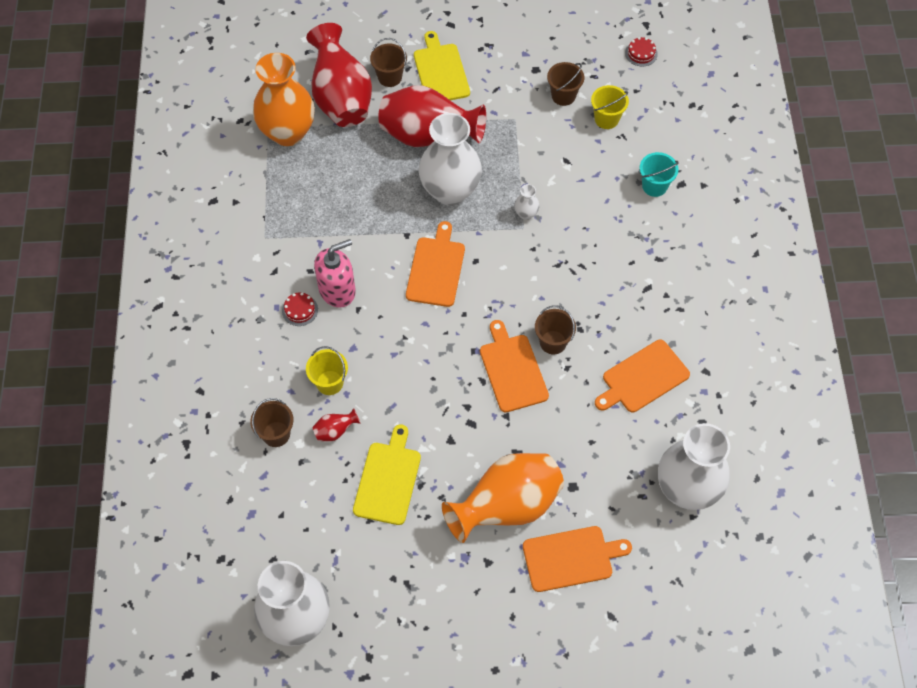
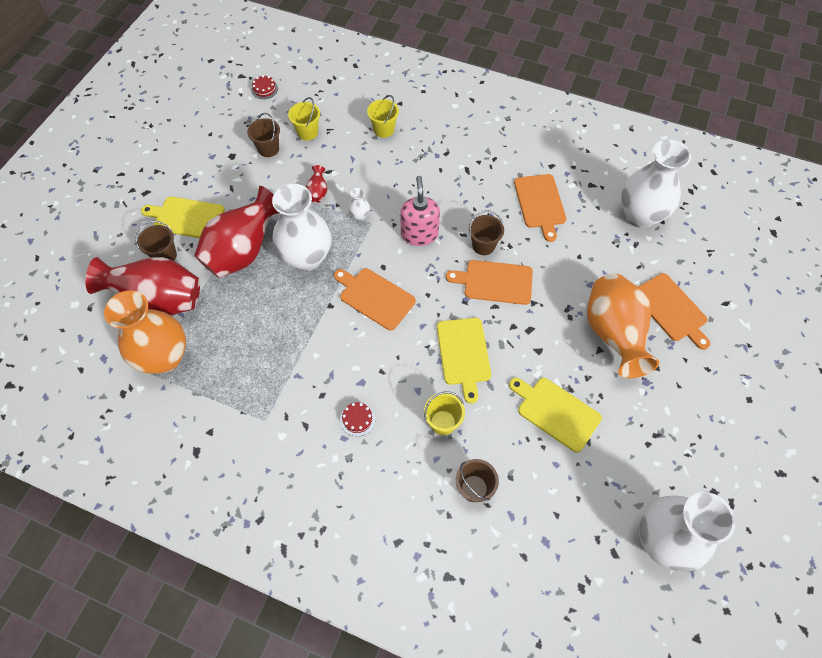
camera: 65 degrees left, 0 degrees up
red vase [312,408,361,441] -> red vase moved to [306,165,327,203]
pink soap dispenser [314,239,356,308] -> pink soap dispenser moved to [400,176,440,246]
orange cutting board [523,526,632,592] -> orange cutting board turned 135 degrees clockwise [638,273,710,350]
turquoise bucket [640,152,679,197] -> yellow bucket [367,95,399,138]
none -> yellow cutting board [437,318,491,404]

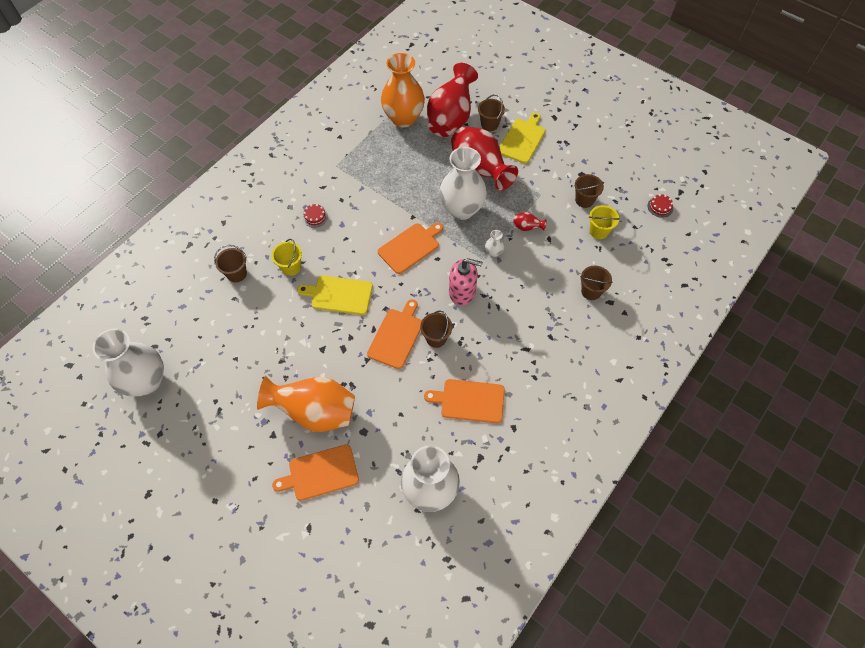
camera: 105 degrees right, 0 degrees up
yellow bucket [367,95,399,138] -> brown bucket [580,266,613,300]
yellow cutting board [509,378,602,452] -> none

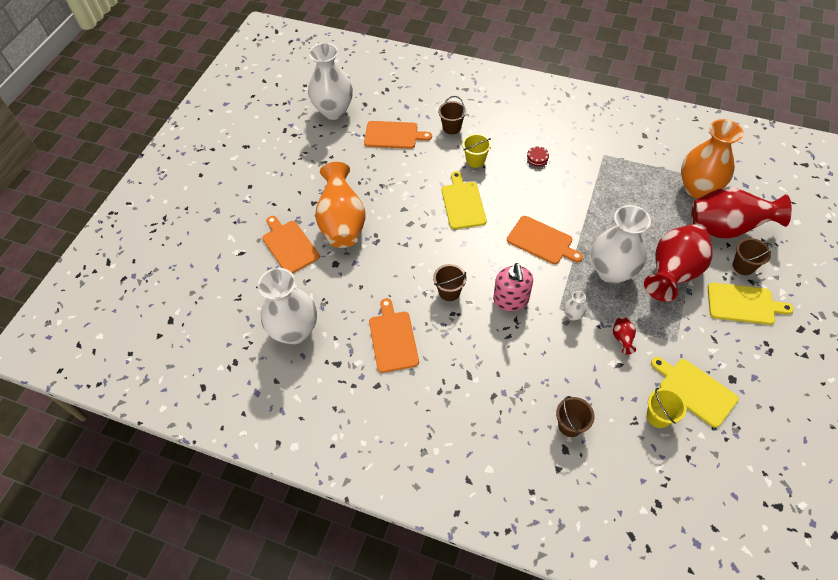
camera: 75 degrees right, 5 degrees down
orange cutting board [367,299,422,369] -> orange cutting board moved to [364,121,432,149]
brown bucket [575,174,604,208] -> yellow cutting board [651,357,739,428]
red cake [648,194,673,218] -> none

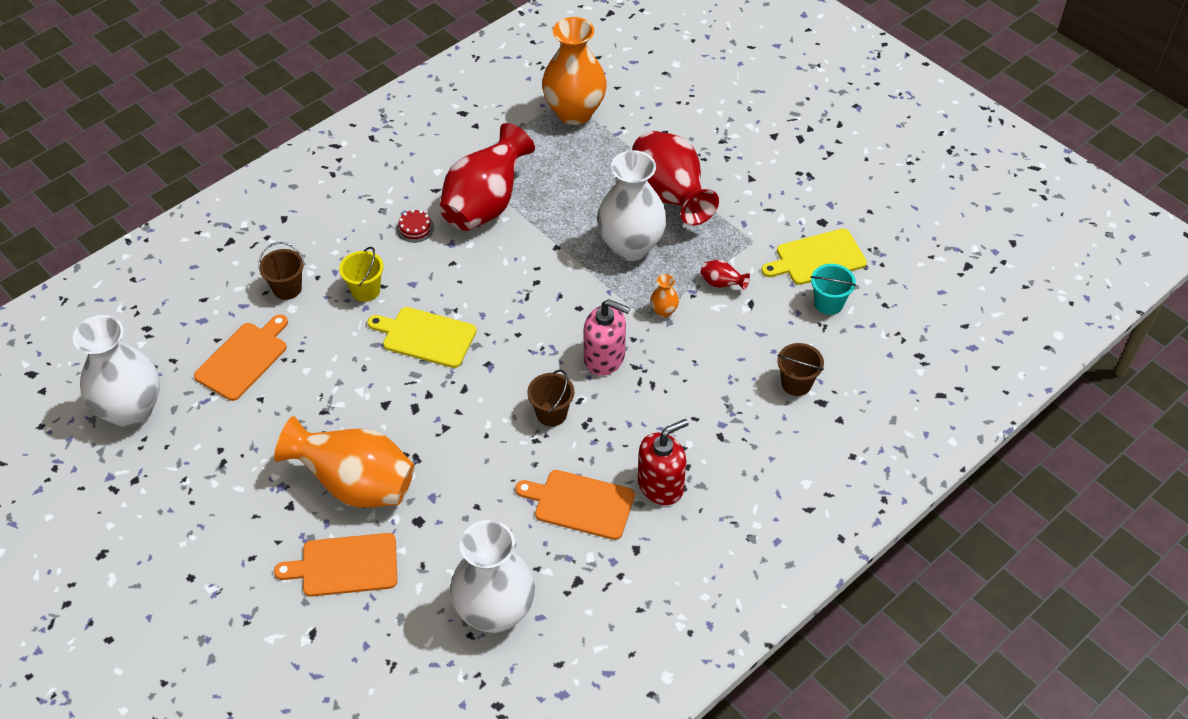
camera: 65 degrees left, 5 degrees down
orange cutting board [507,216,583,264] -> none
white vase [564,291,586,321] -> orange vase [650,274,679,318]
yellow bucket [647,388,687,428] -> turquoise bucket [810,264,856,315]
red vase [692,187,792,239] -> red vase moved to [439,123,535,231]
yellow cutting board [708,283,794,325] -> none
brown bucket [733,238,773,275] -> none
none -> red soap dispenser [638,419,689,505]

